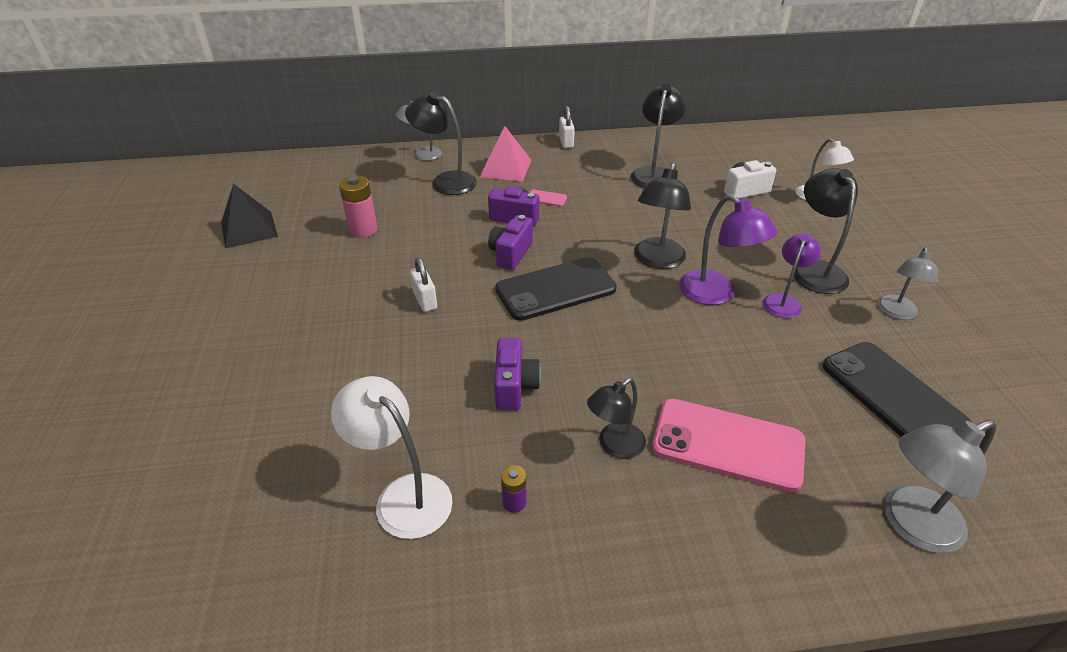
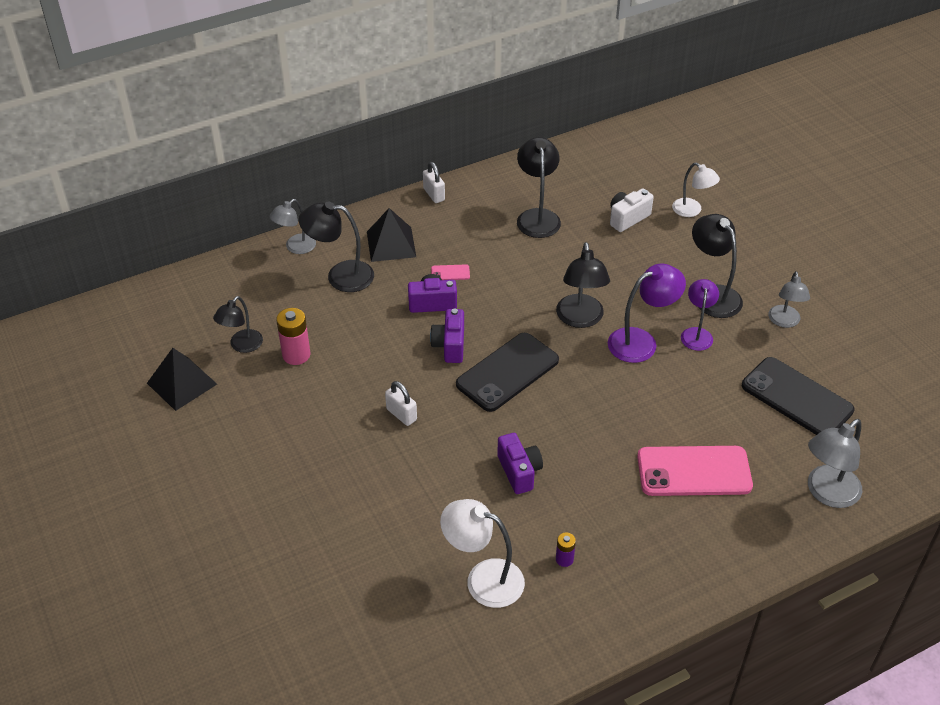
camera: 20 degrees left, 5 degrees up
pink pyramid [480,126,531,181] -> black pyramid [367,208,416,262]
black lamp [587,378,646,459] -> black lamp moved to [213,296,263,353]
purple lamp [679,194,777,305] -> purple lamp turned 60 degrees counterclockwise [608,264,686,363]

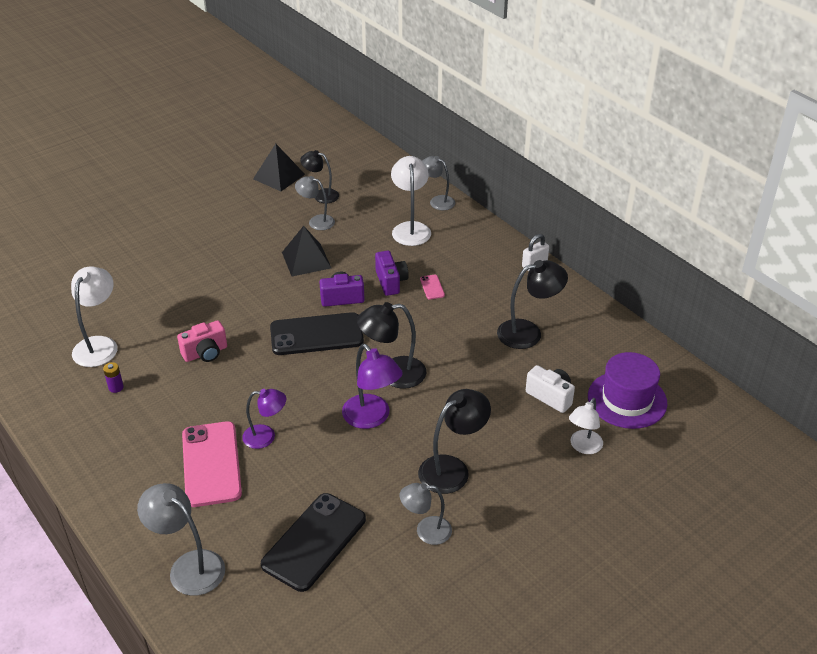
camera: 80 degrees right, 5 degrees down
pink battery [276,308,310,365] -> grey lamp [295,176,335,230]
black lamp [299,201,374,292] -> white lamp [391,156,431,246]
black pyramid [367,208,416,262] -> black pyramid moved to [282,226,331,276]
white padlock [385,381,417,426] -> none
black phone [456,333,559,412] -> black phone turned 45 degrees counterclockwise [270,312,364,355]
purple camera [497,433,543,494] -> pink camera [177,320,227,362]
purple lamp [681,279,719,351] -> purple lamp moved to [242,389,286,449]
none -> purple hat [588,352,667,429]

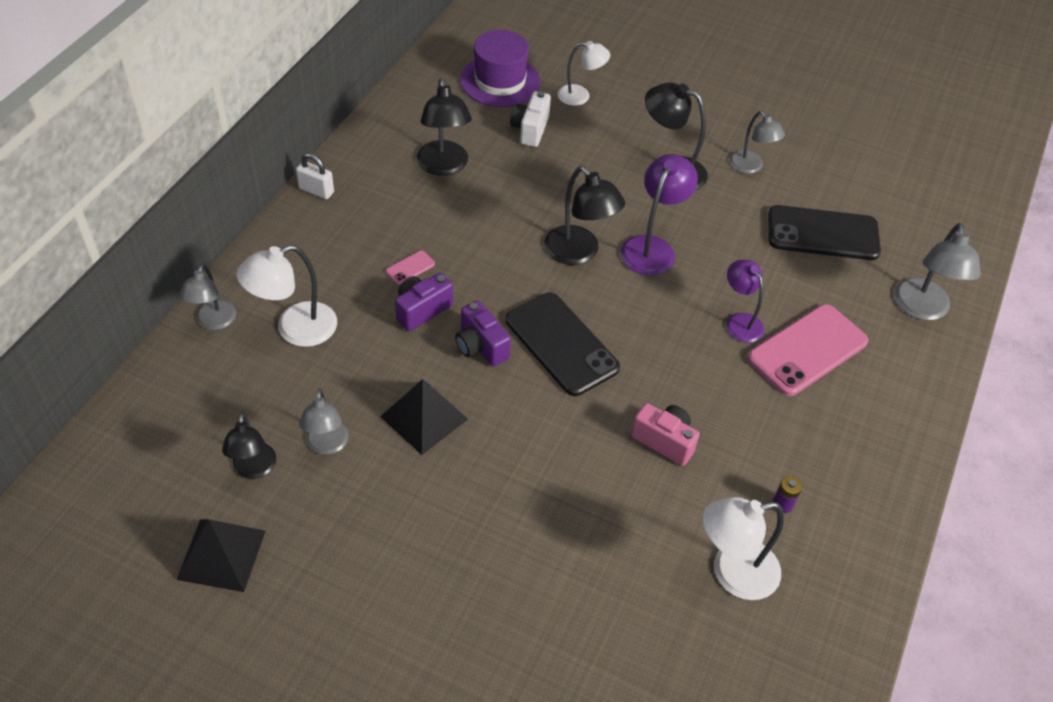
camera: 120 degrees left, 10 degrees up
black lamp [497,260,568,349] -> black lamp turned 150 degrees counterclockwise [417,78,472,176]

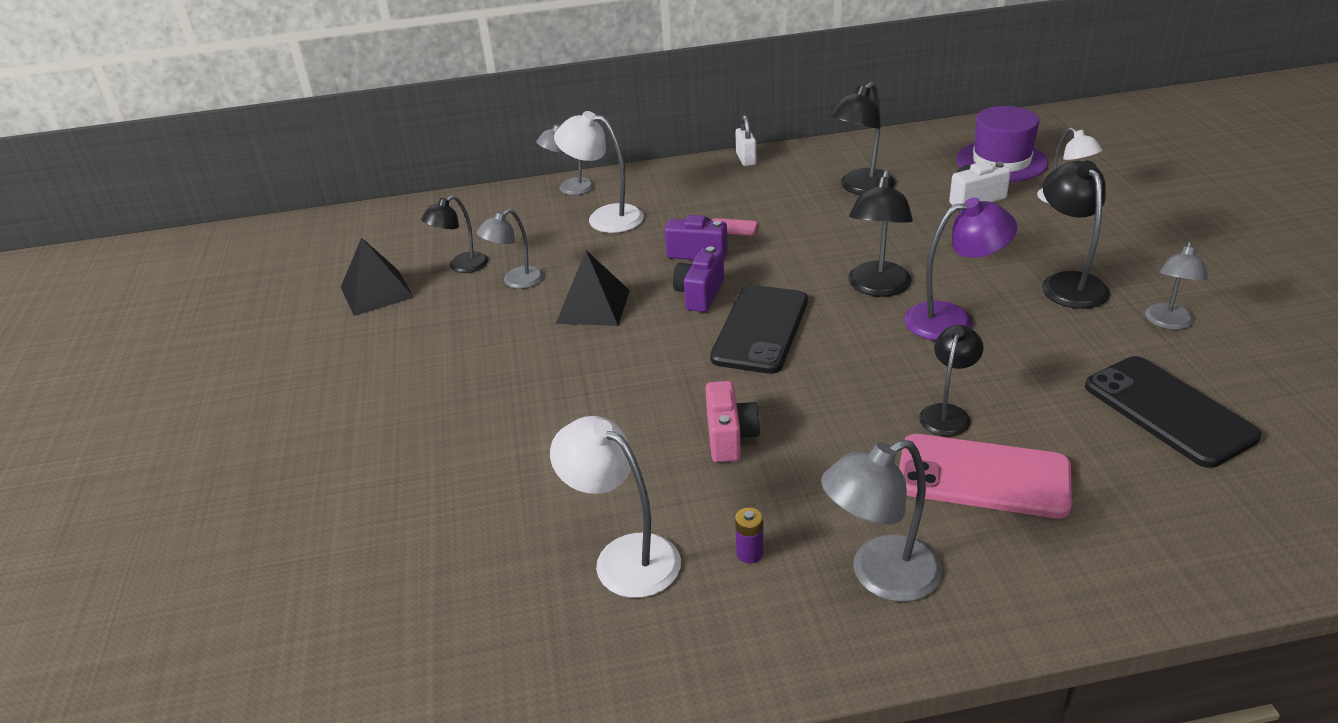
camera: 60 degrees right, 15 degrees down
purple lamp [726,260,764,343] -> black lamp [919,325,984,436]
grey lamp [894,223,981,320] -> grey lamp moved to [821,440,942,602]

